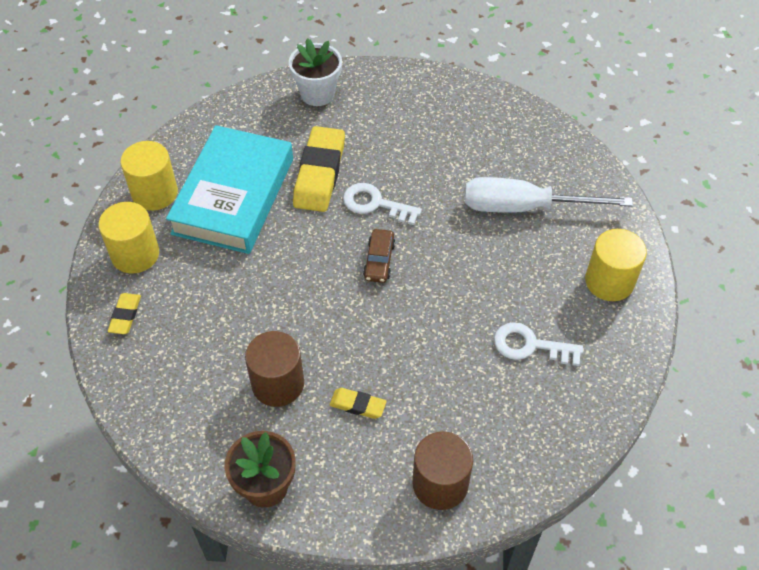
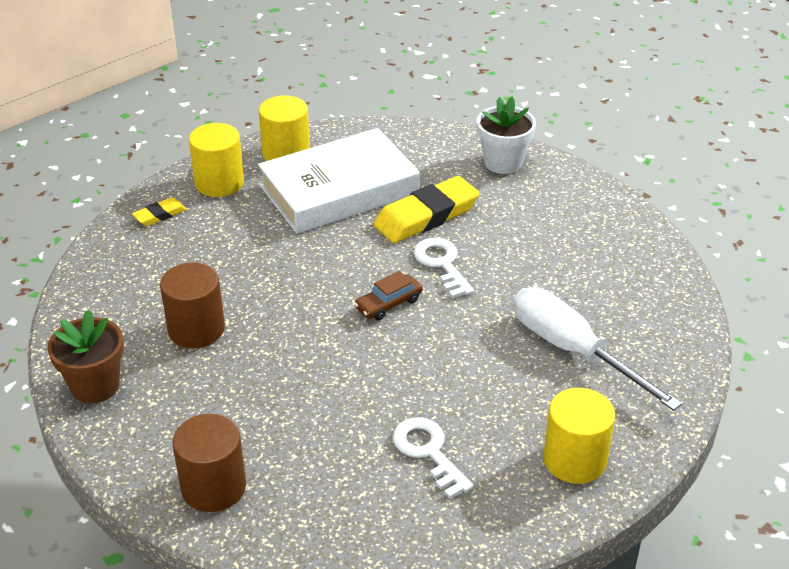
camera: 45 degrees right, 15 degrees down
turquoise book [166,125,293,254] -> white book [258,128,420,234]
yellow eraser [329,388,387,419] -> none

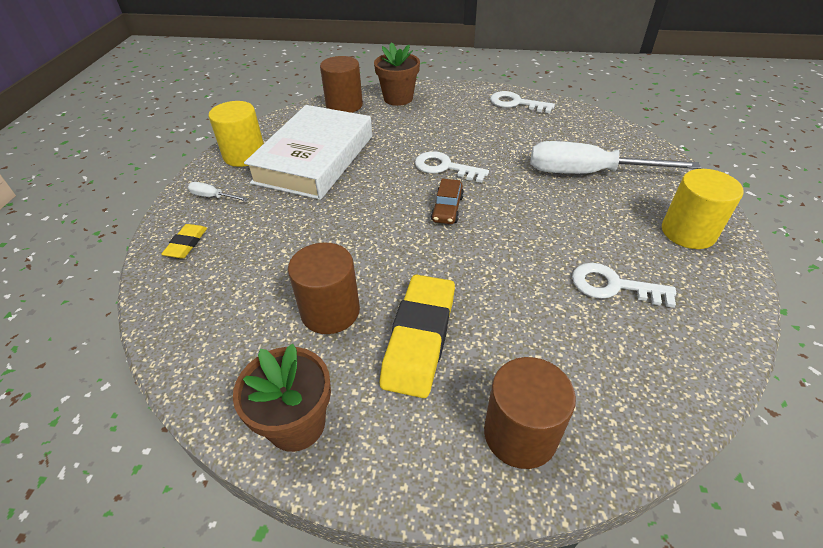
camera: 40 degrees left, 5 degrees up
yellow cylinder [189,123,244,197] -> white screwdriver [188,182,248,201]
yellow eraser [373,176,480,243] -> yellow eraser moved to [380,274,455,398]
white flower pot [477,97,536,174] -> brown flower pot [374,42,420,106]
none -> brown cylinder [320,56,363,113]
none -> white key [490,91,555,113]

